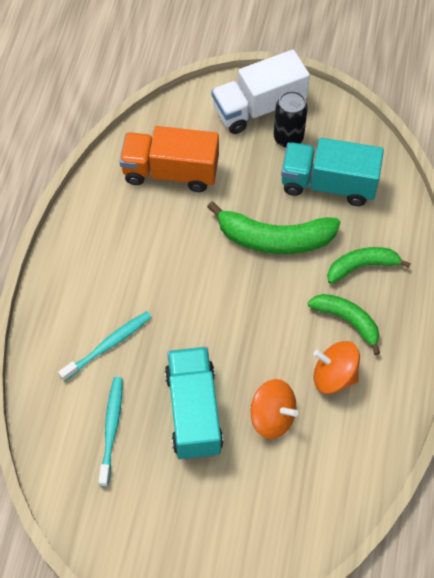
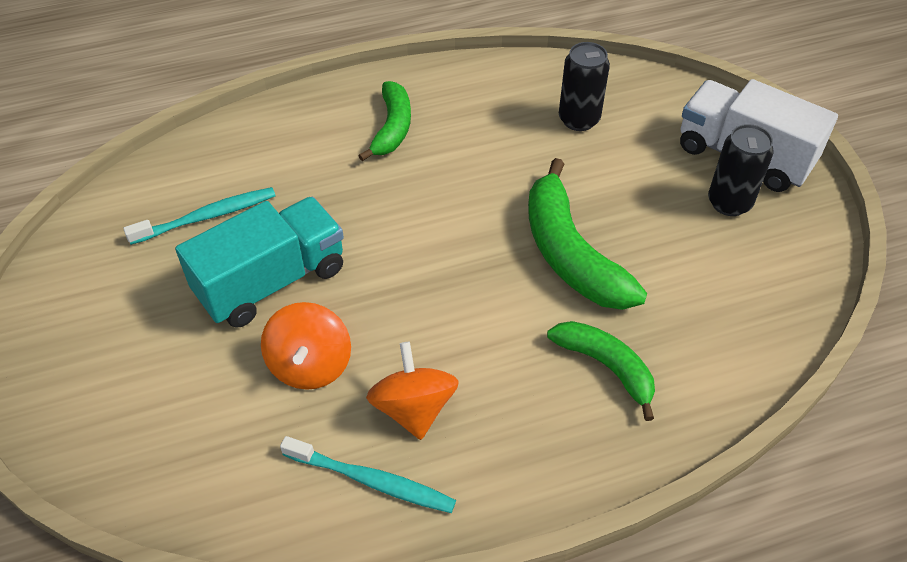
camera: 60 degrees right, 10 degrees down
turquoise toothbrush [58,311,151,381] -> turquoise toothbrush moved to [280,436,456,513]
orange truck [119,126,219,192] -> black can [559,42,610,131]
turquoise truck [281,138,384,206] -> none
green banana [308,294,380,355] -> green banana moved to [359,81,411,161]

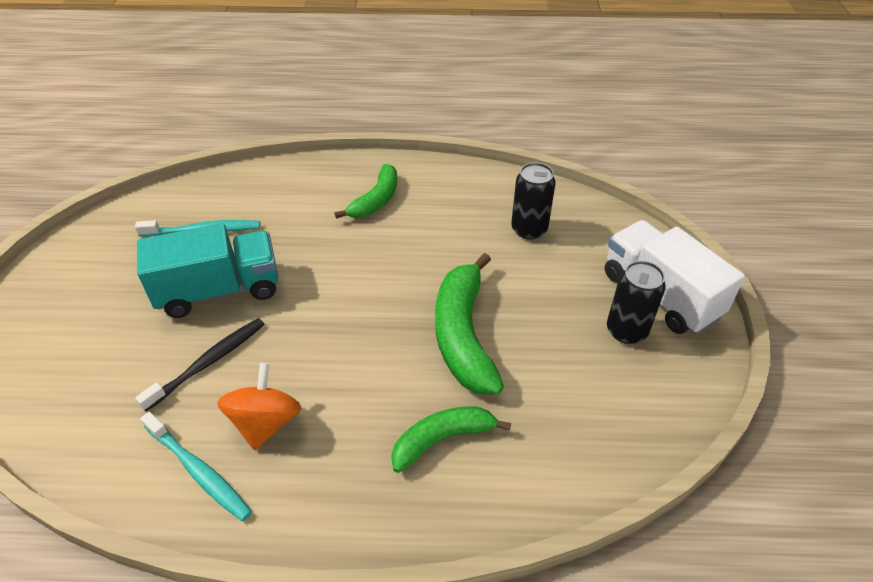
camera: 20 degrees right, 5 degrees down
orange spinning top [261,302,351,390] -> black toothbrush [135,318,265,411]
green banana [547,321,655,421] -> green banana turned 90 degrees counterclockwise [391,406,511,473]

